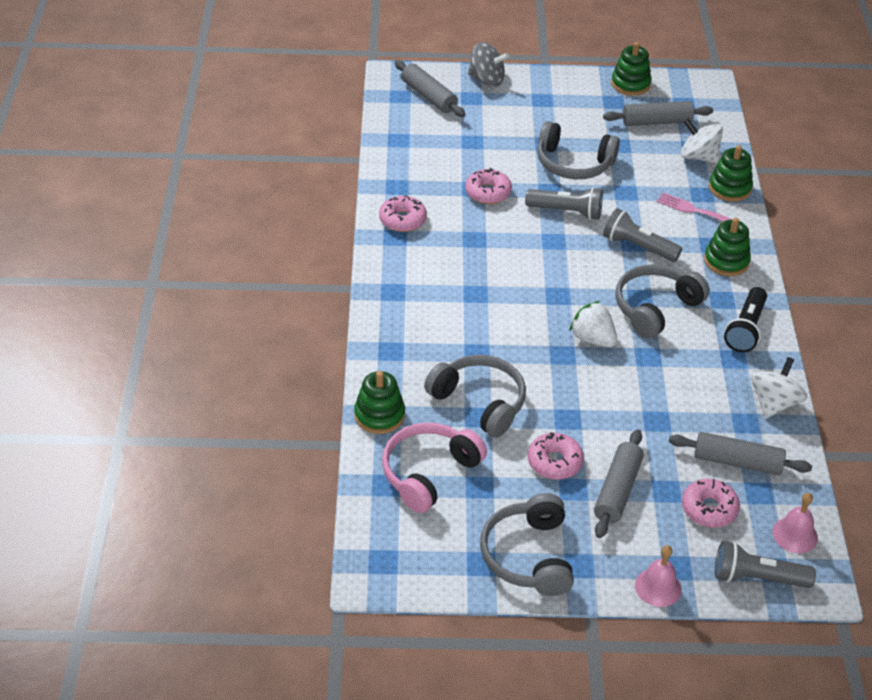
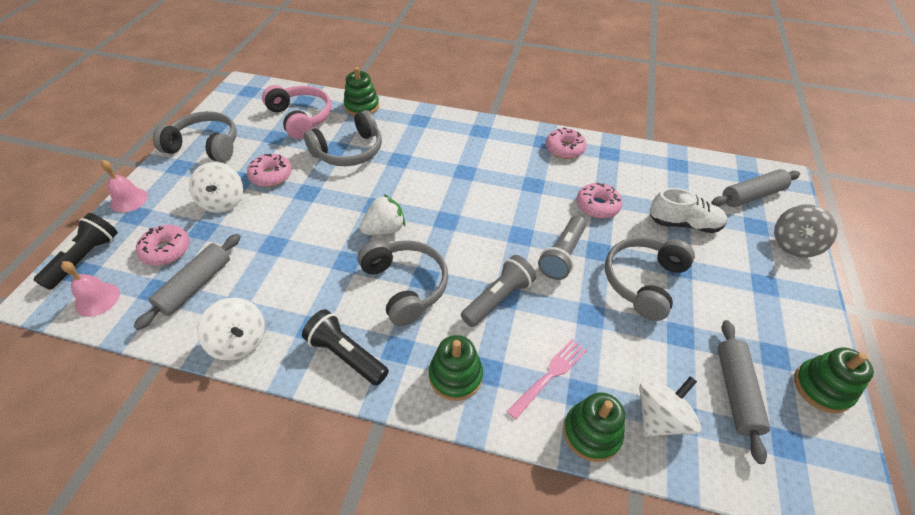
camera: 105 degrees right, 5 degrees up
grey rolling pin [594,429,644,538] -> white spinning top [189,162,243,213]
grey flashlight [715,541,816,588] -> black flashlight [34,213,118,290]
none -> white shoe [650,188,727,233]

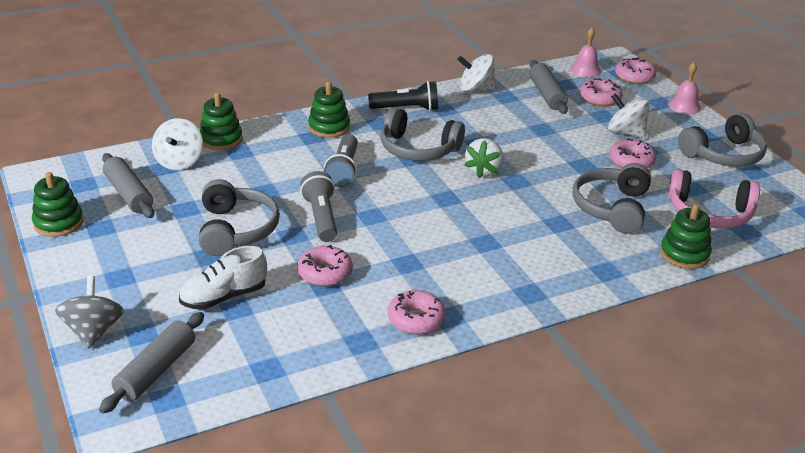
camera: 140 degrees right, 15 degrees down
black flashlight [34,213,118,290] -> pink donut [615,57,656,84]
pink fork [507,339,587,420] -> none

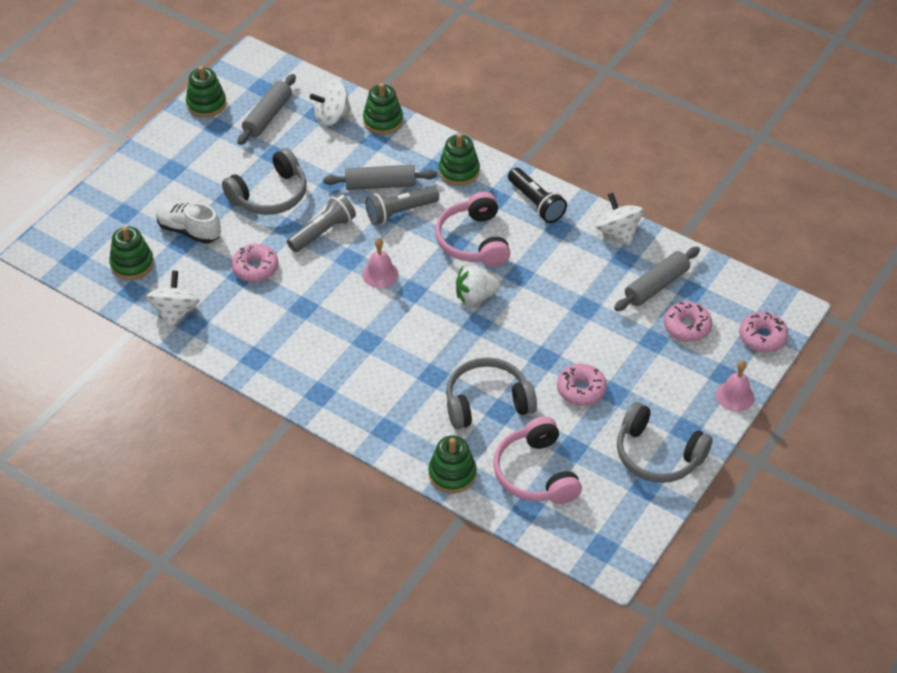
camera: 60 degrees right, 15 degrees up
grey spinning top [55,276,124,349] -> none
grey rolling pin [99,312,204,414] -> grey rolling pin moved to [323,164,437,190]
grey headphones [381,107,465,161] -> pink headphones [435,192,510,267]
pink donut [388,290,446,334] -> none
pink bell [570,28,601,77] -> pink bell moved to [362,238,399,288]
white spinning top [608,93,650,138] -> white spinning top moved to [146,271,200,328]
none -> green stacking toy [109,226,154,280]

